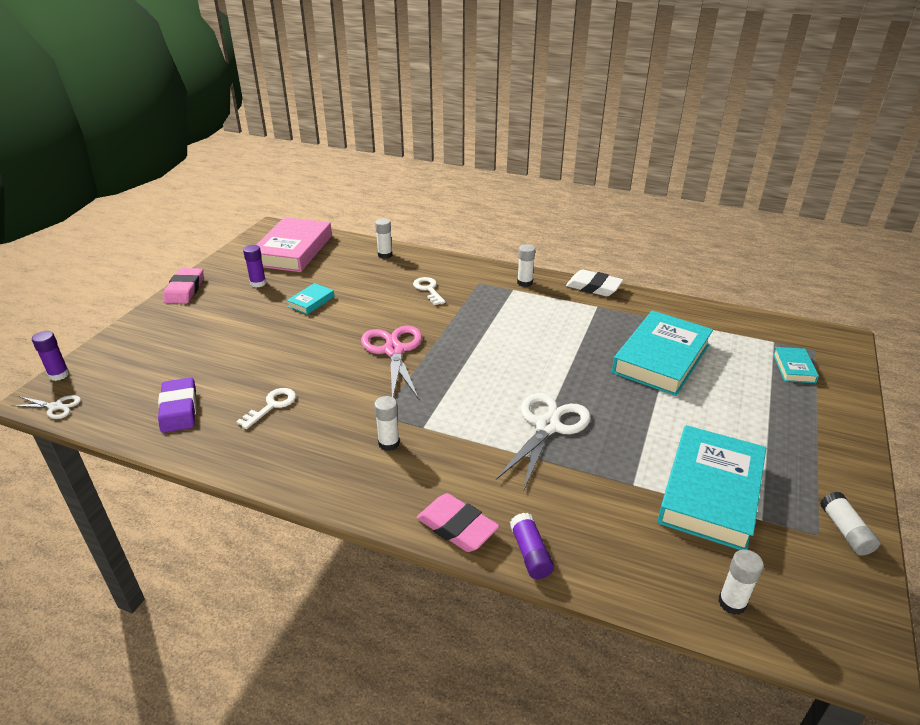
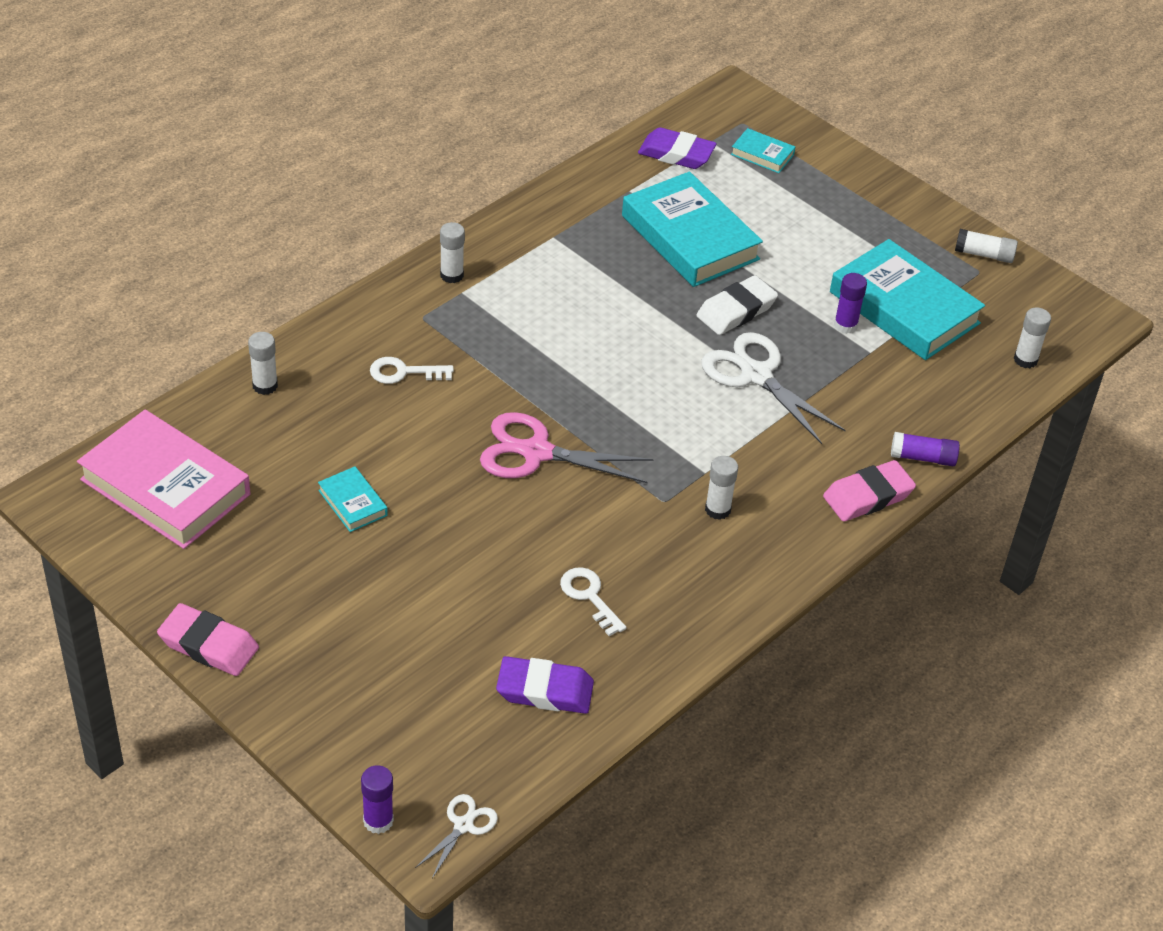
camera: 70 degrees left, 10 degrees up
purple glue stick [243,245,266,288] -> purple glue stick moved to [834,273,867,334]
white eraser [566,269,623,296] -> white eraser moved to [696,275,778,335]
none -> purple eraser [638,127,717,169]

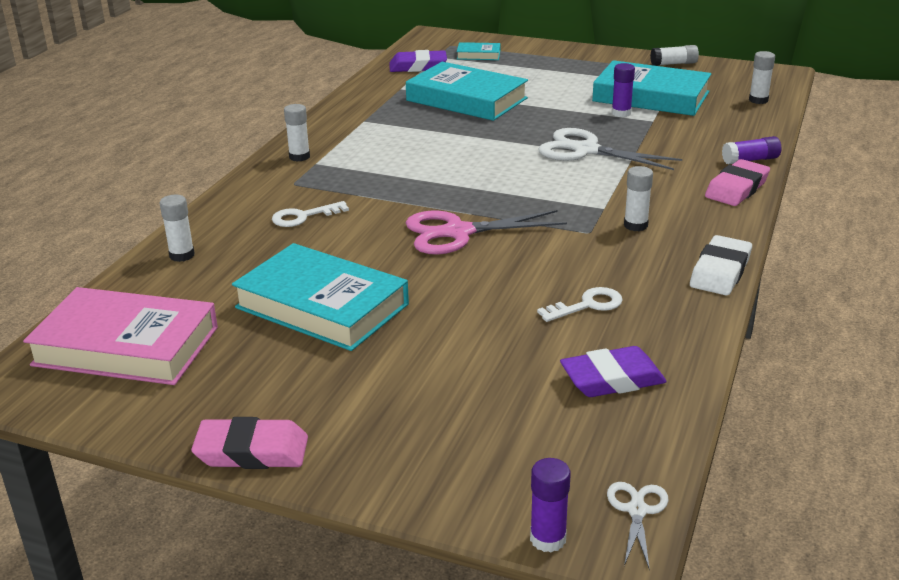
camera: 20 degrees left, 15 degrees down
turquoise book [318,466,388,532] -> turquoise book [232,243,409,351], size x2.21
white key [560,567,627,636] -> white key turned 120 degrees clockwise [537,287,623,322]
white eraser [696,275,778,335] -> white eraser moved to [690,235,752,295]

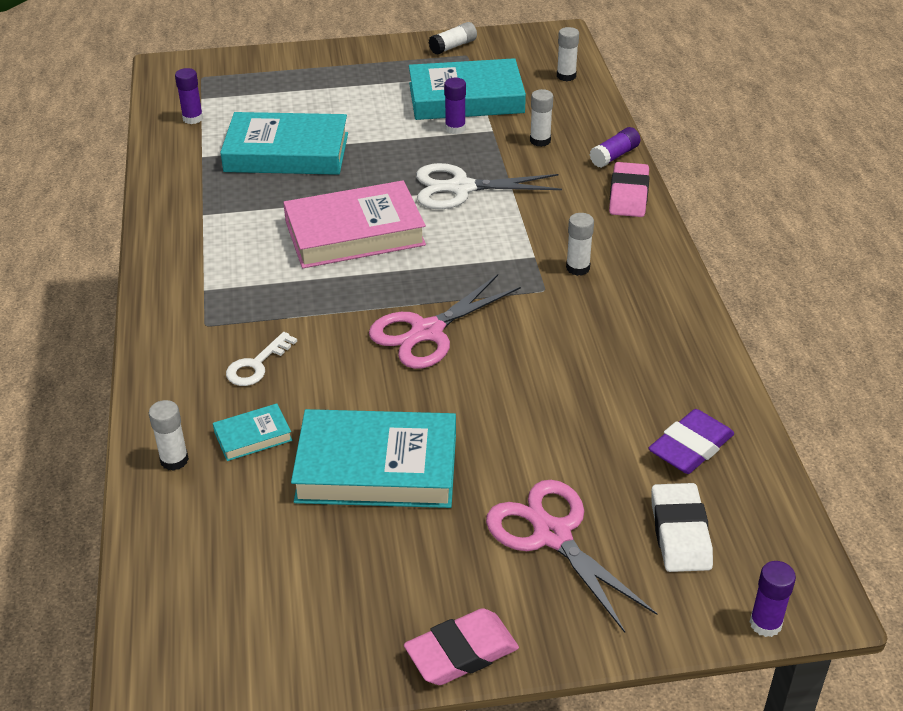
camera: 30 degrees left, 10 degrees up
pink book [23,287,218,385] -> pink book moved to [283,180,426,268]
white glue stick [284,104,310,162] -> white glue stick moved to [530,89,553,147]
purple eraser [389,50,447,72] -> purple glue stick [175,68,203,124]
turquoise book [457,42,500,60] -> turquoise book moved to [213,404,292,461]
white key [537,287,623,322] -> none
white scissors [607,482,669,571] -> none
white eraser [690,235,752,295] -> white eraser moved to [651,483,713,572]
none -> pink scissors [486,480,658,633]

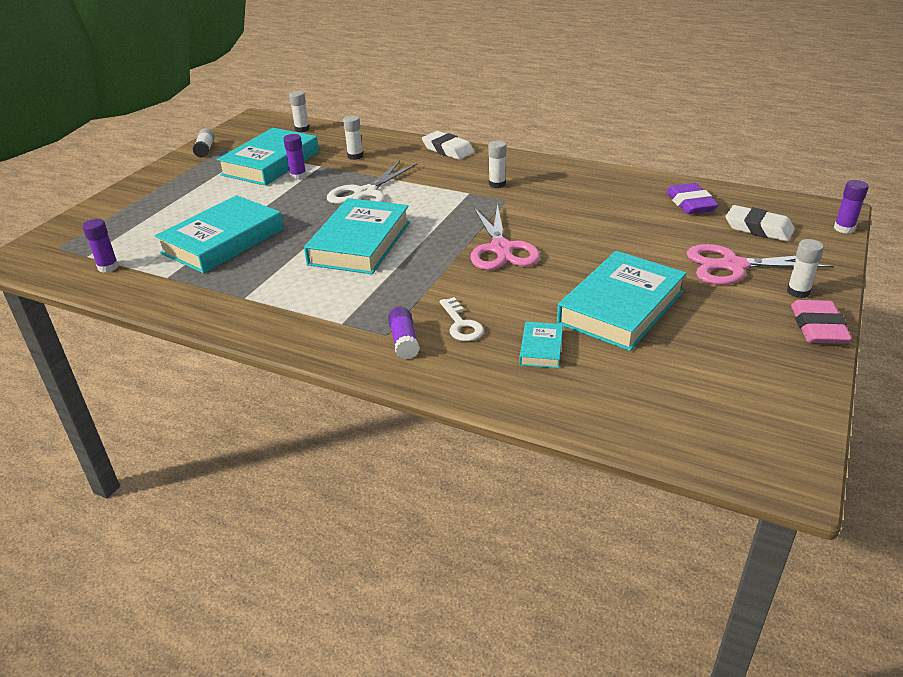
camera: 55 degrees left, 5 degrees down
white glue stick [149,400,189,471] -> white glue stick moved to [787,239,824,298]
pink book [283,180,426,268] -> turquoise book [304,198,410,274]
purple glue stick [590,127,640,168] -> purple glue stick moved to [388,307,419,359]
pink eraser [609,162,649,217] -> white eraser [422,131,474,160]

